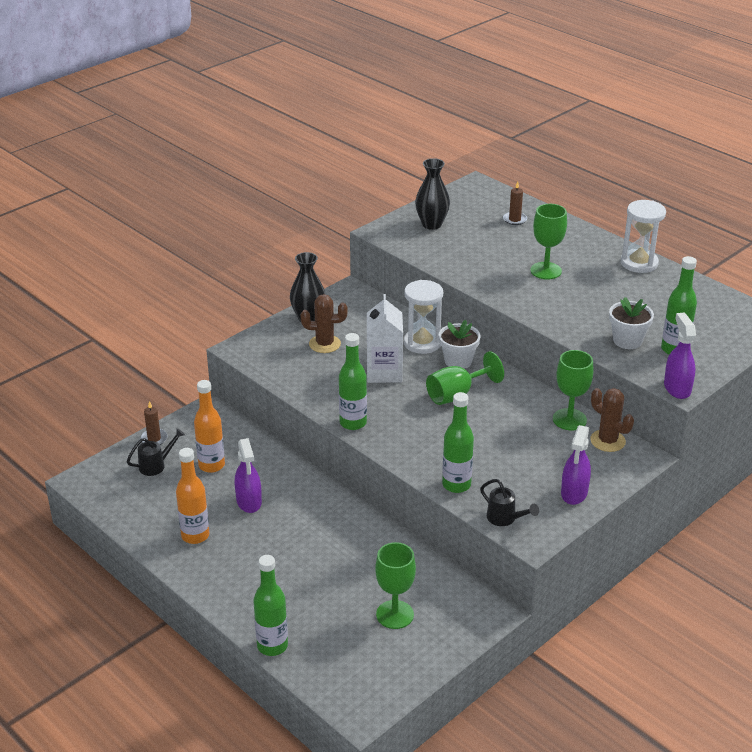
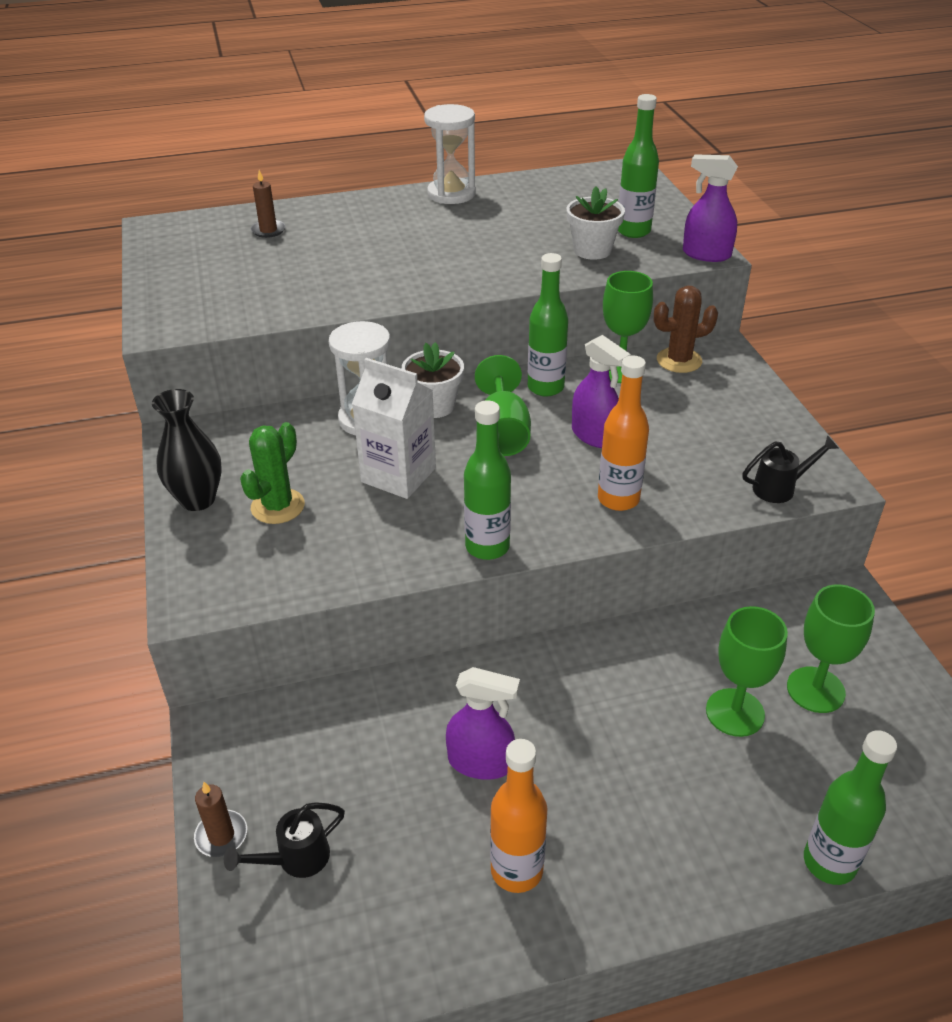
camera: 60 degrees left, 5 degrees up
black watering can [126,428,185,476] -> black watering can turned 120 degrees counterclockwise [224,802,345,878]
orange bottle [194,380,225,473] -> orange bottle moved to [598,355,649,511]
brown cactus [301,294,348,353] -> green cactus [240,422,305,524]
black vase [415,158,450,230] -> none
green bottle [442,392,474,493] -> green bottle moved to [528,253,568,396]
green goblet [530,204,567,280] -> green goblet moved to [706,606,788,737]
purple spray bottle [561,425,591,505] -> purple spray bottle moved to [572,335,631,448]

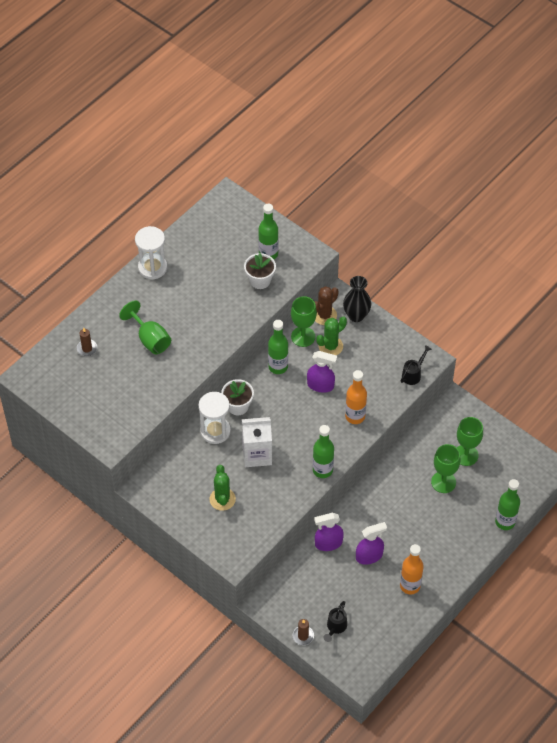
camera: 35 degrees left, 15 degrees up
black vase [152,389,222,511] -> black vase moved to [343,276,371,322]
green goblet [475,355,531,456] -> green goblet moved to [119,300,171,354]
purple spray bottle [683,154,738,262] -> purple spray bottle moved to [314,513,344,551]
none -> green cactus [316,316,347,355]

